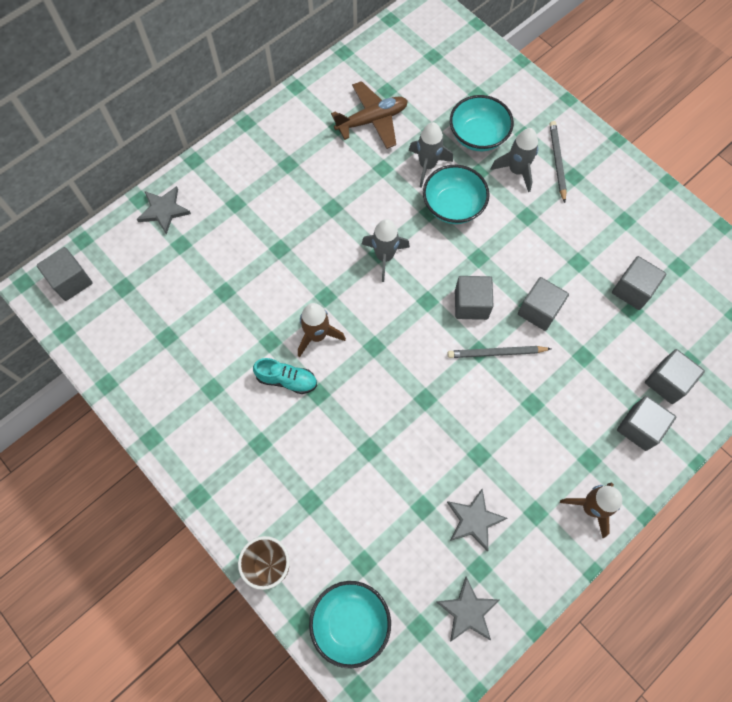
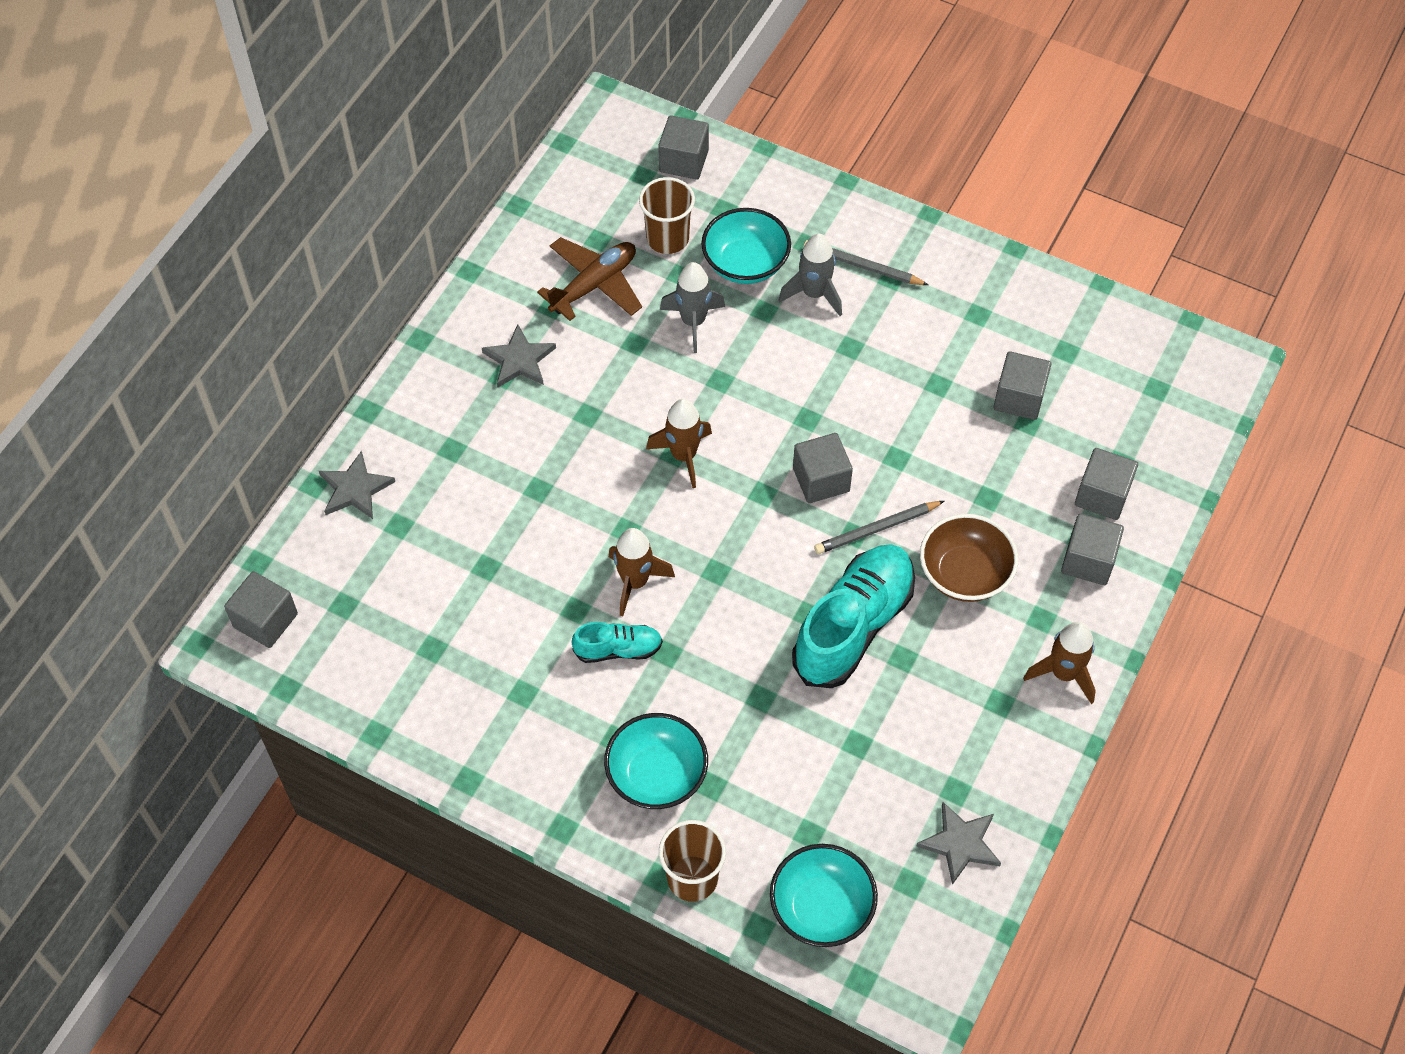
camera: 20 degrees left, 10 degrees down
grey rocket [362,219,410,282] -> brown rocket [646,399,712,488]
turquoise bowl [423,165,490,224] -> turquoise bowl moved to [604,713,708,809]
grey star [447,488,507,552] -> grey star moved to [482,324,556,387]
grey cube [518,277,569,331] -> grey cube moved to [658,115,709,179]
grey pencil [550,121,567,203] -> grey pencil turned 45 degrees counterclockwise [804,240,928,285]
none -> brown cup [639,177,695,254]
none -> turquoise shoe [792,544,915,688]
none -> brown bowl [920,514,1018,602]

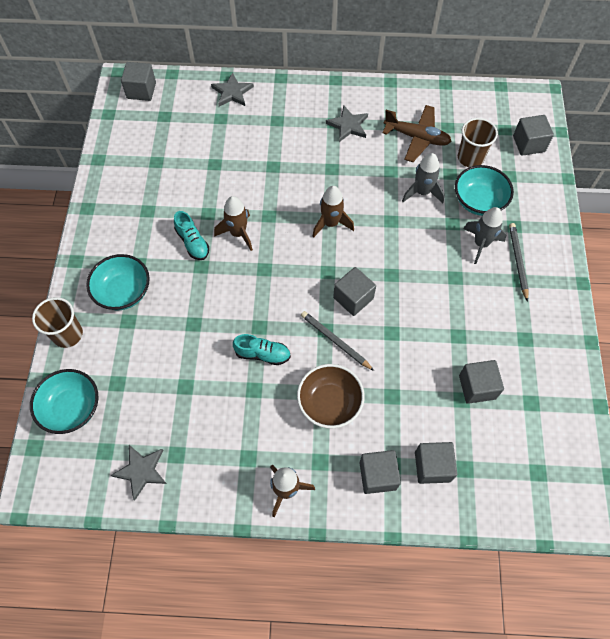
camera: 65 degrees right, 5 degrees up
turquoise shoe [792,544,915,688] -> turquoise shoe [233,334,291,365], size x0.50

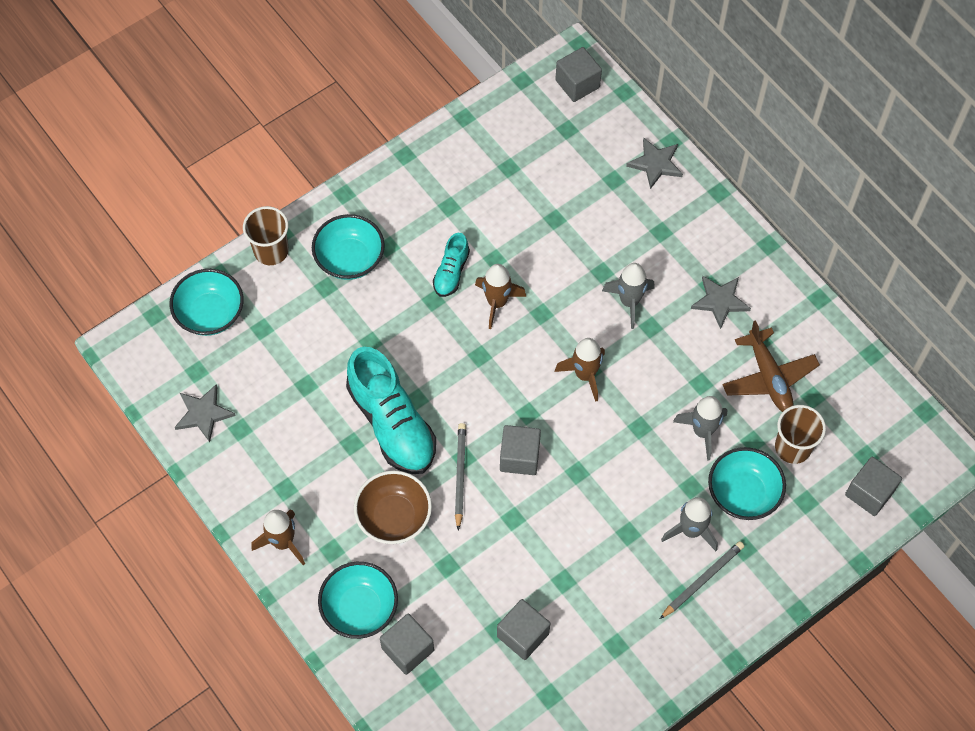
camera: 50 degrees right, 0 degrees up
turquoise shoe [233,334,291,365] -> turquoise shoe [346,347,436,474], size x1.99
grey cube [360,450,401,494] -> turquoise bowl [318,562,398,639]
none -> grey rocket [602,263,655,329]

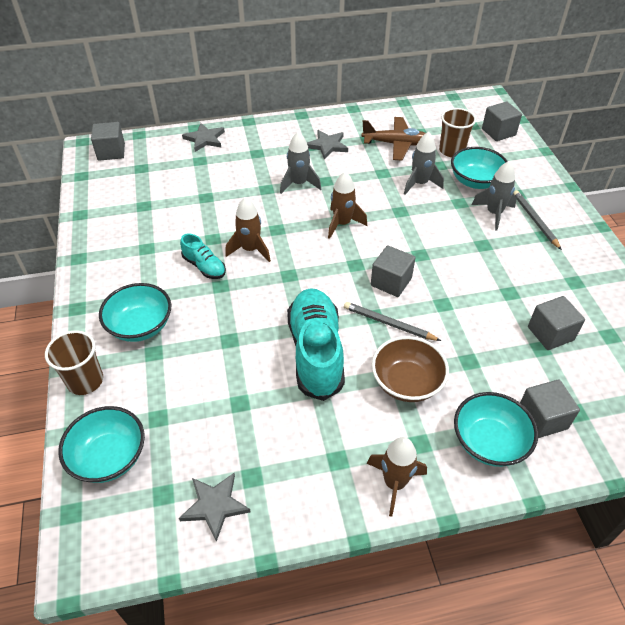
camera: 65 degrees left, 15 degrees down
turquoise shoe [346,347,436,474] -> turquoise shoe turned 90 degrees counterclockwise [287,288,345,401]

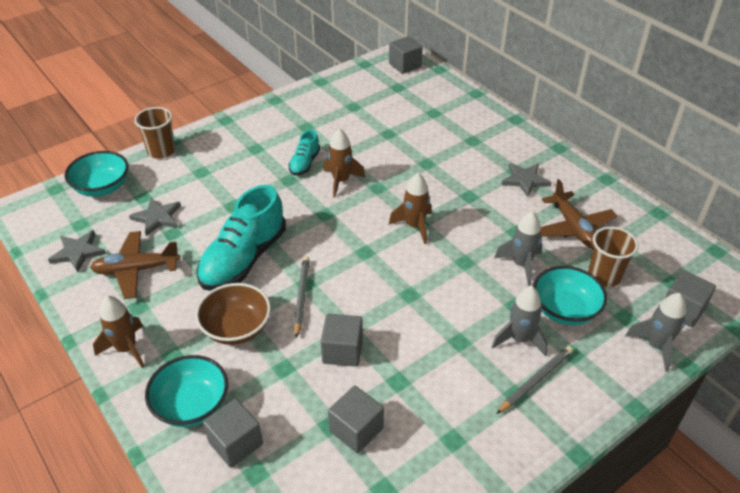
camera: 65 degrees right, 5 degrees down
turquoise bowl [99,283,171,342] -> none
grey star [182,123,225,152] -> grey star moved to [129,198,181,236]
grey rocket [280,132,321,194] -> grey rocket moved to [625,293,686,372]
turquoise shoe [287,288,345,401] -> turquoise shoe turned 150 degrees clockwise [197,185,286,291]
grey cube [371,245,415,297] -> grey cube moved to [321,313,363,367]
none -> brown plane [90,231,181,299]

